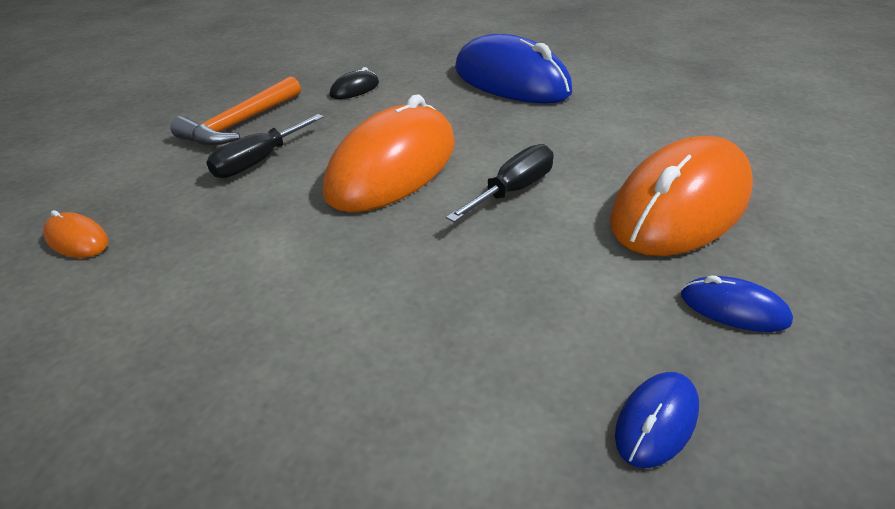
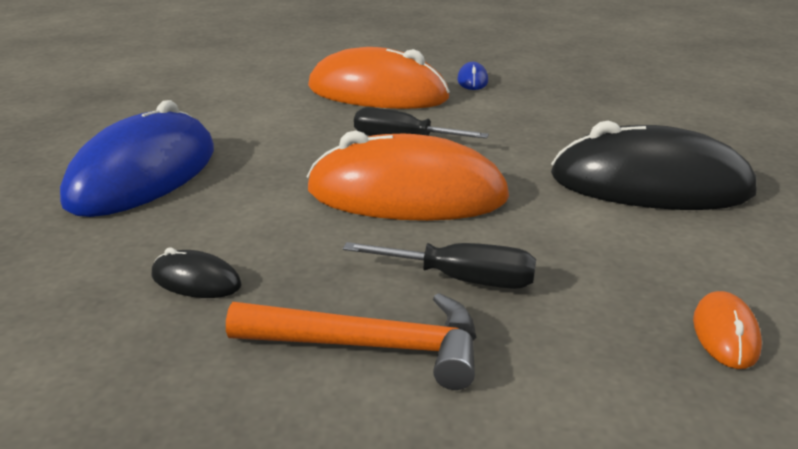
camera: 115 degrees left, 10 degrees down
blue mouse [615,372,699,468] -> none
none -> black mouse [551,121,757,210]

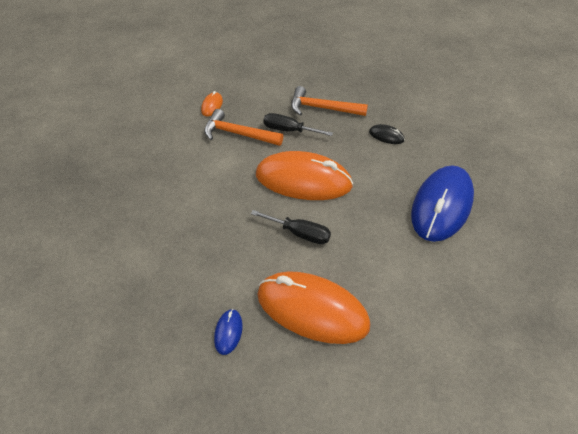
camera: 175 degrees left, 20 degrees up
black mouse [551,121,757,210] -> none
none -> orange hammer [204,109,283,146]

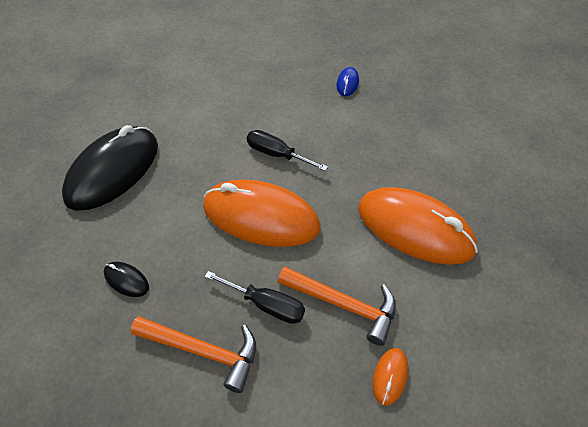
camera: 175 degrees left, 5 degrees up
orange mouse [257,271,370,344] -> orange mouse moved to [358,187,478,265]
blue mouse [411,165,474,242] -> black mouse [62,125,158,211]

